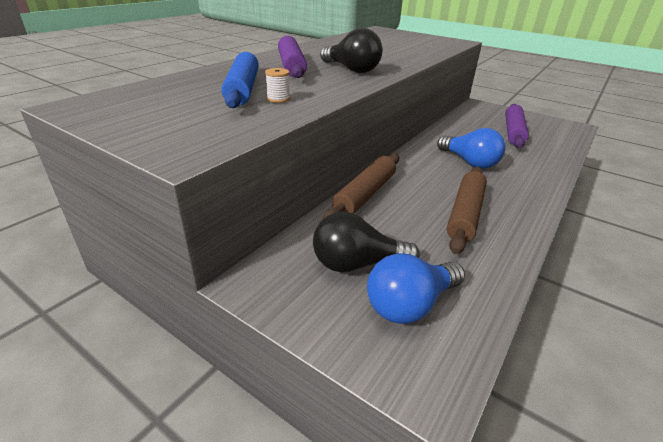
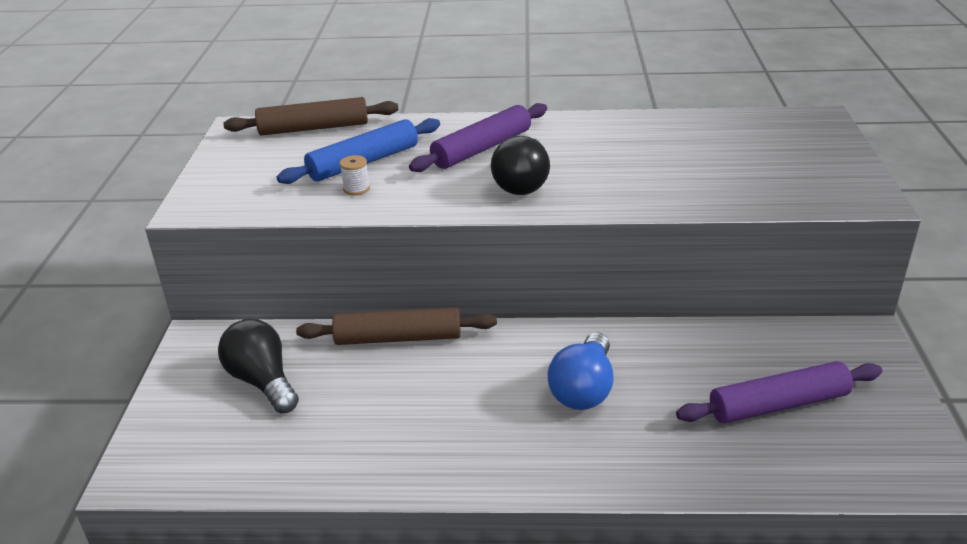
camera: 60 degrees right, 0 degrees up
blue light bulb [367,253,465,324] -> none
brown rolling pin [447,167,487,254] -> brown rolling pin moved to [223,97,398,136]

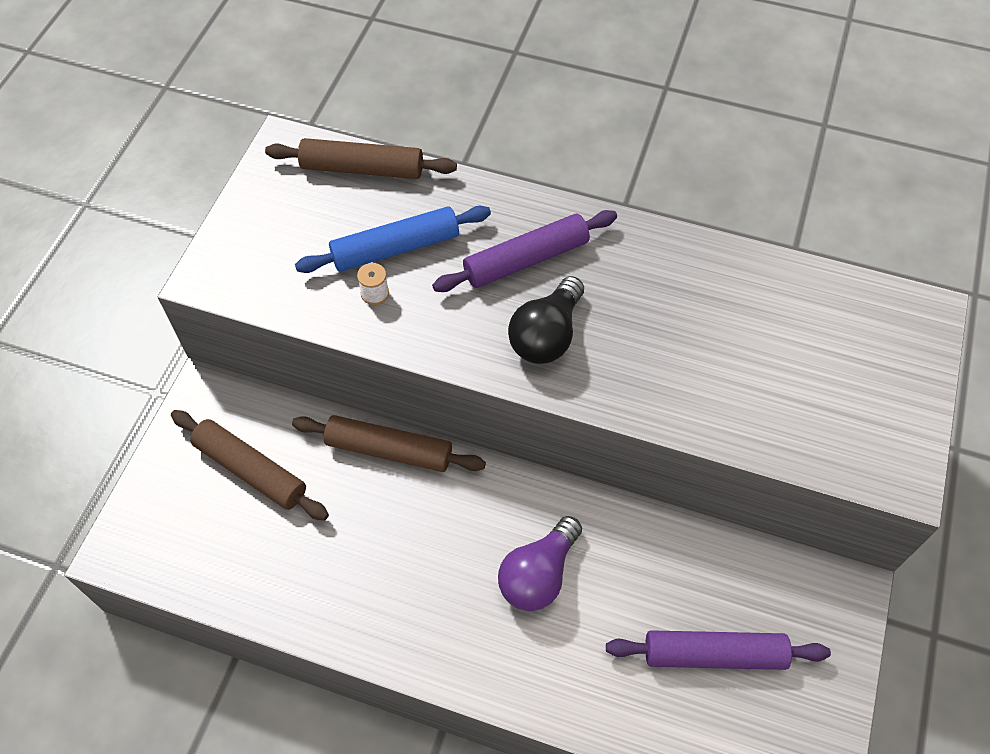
camera: 15 degrees right, 25 degrees up
black light bulb [218,319,299,413] -> brown rolling pin [171,410,329,521]
blue light bulb [548,333,613,410] -> purple light bulb [498,516,582,611]

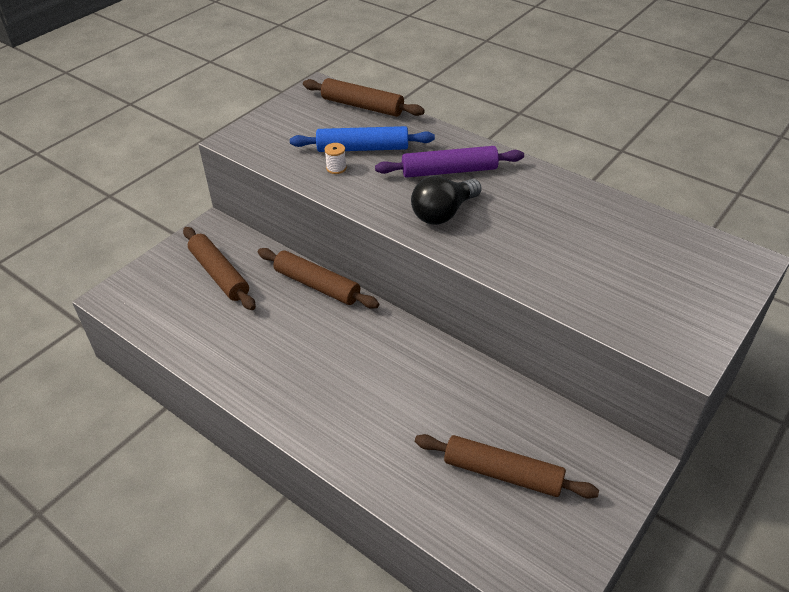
camera: 20 degrees right, 15 degrees down
purple light bulb [498,516,582,611] -> none
purple rolling pin [606,630,831,670] -> brown rolling pin [415,434,599,499]

